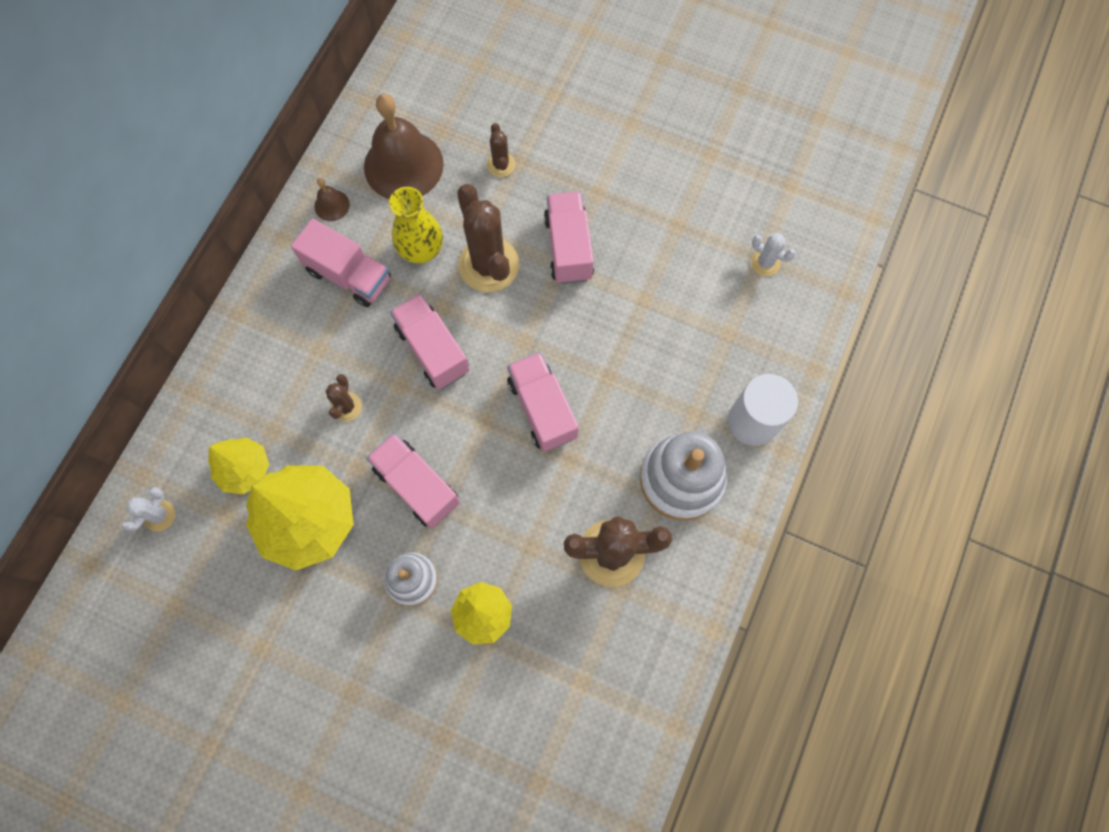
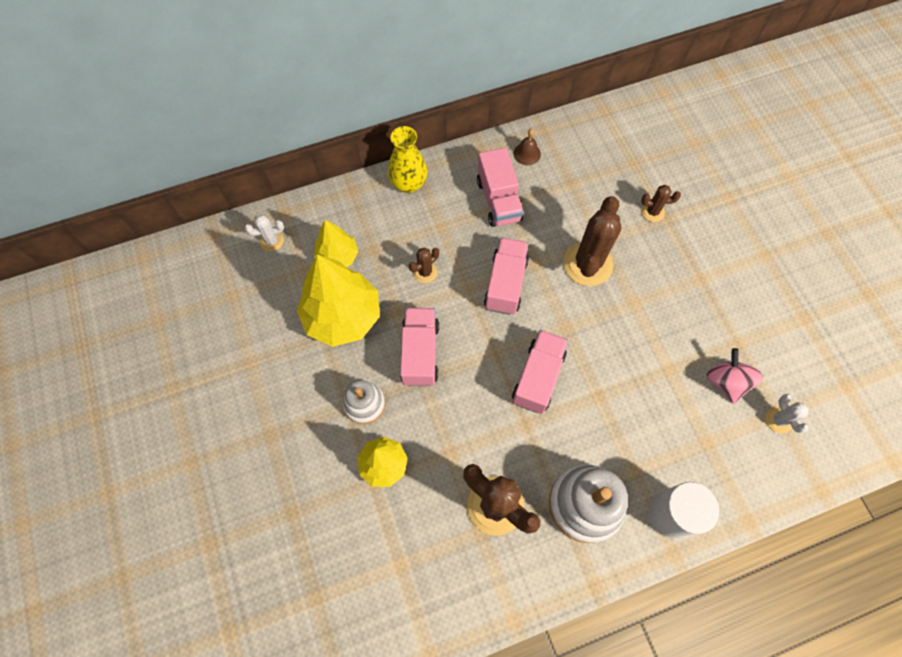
camera: 45 degrees right, 5 degrees down
brown bell [364,94,444,199] -> none
yellow vase [389,187,443,263] -> yellow vase moved to [388,126,427,193]
brown cactus [487,123,515,177] -> brown cactus turned 60 degrees clockwise [641,185,681,222]
pink truck [544,191,594,284] -> none
none -> pink spinning top [707,348,763,404]

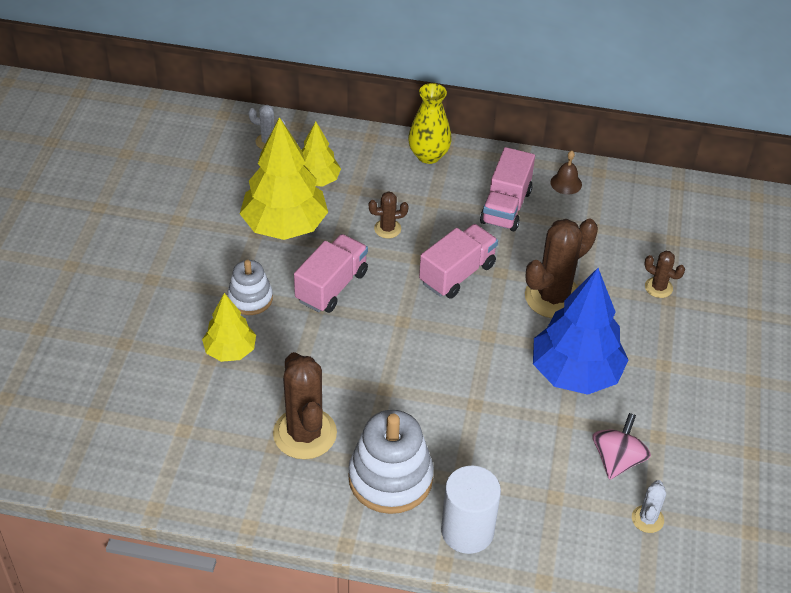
camera: 30 degrees right, 20 degrees down
pink truck [512,330,568,414] -> none
none -> blue tree [533,268,628,395]

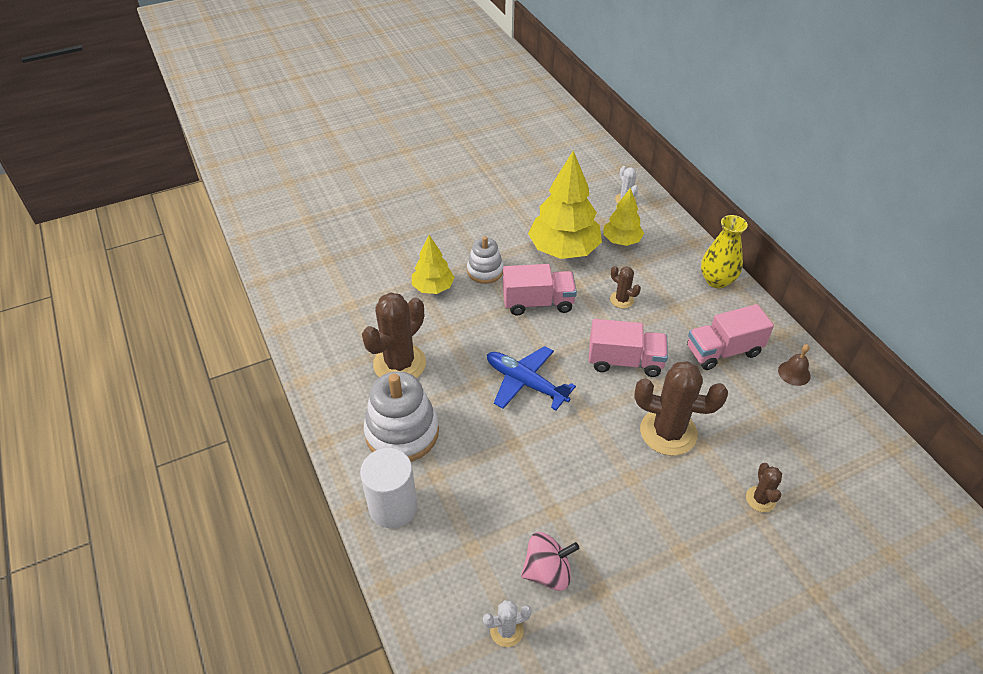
camera: 55 degrees right, 0 degrees up
blue tree [533,268,628,395] -> none
none -> blue plane [487,346,576,410]

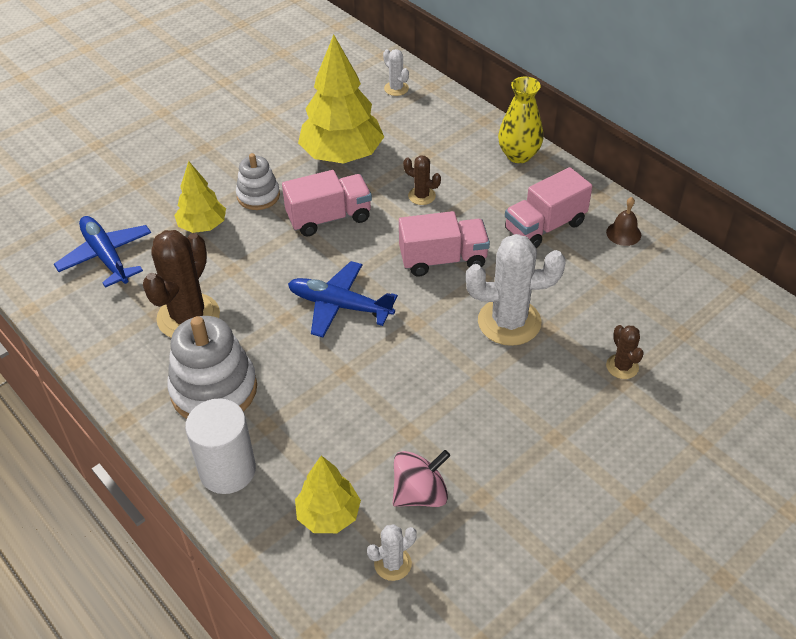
camera: 15 degrees left, 0 degrees up
yellow tree [603,188,644,246] -> yellow tree moved to [295,455,361,533]
brown cactus [634,361,728,456] -> white cactus [466,234,566,346]
none -> blue plane [54,216,151,288]

